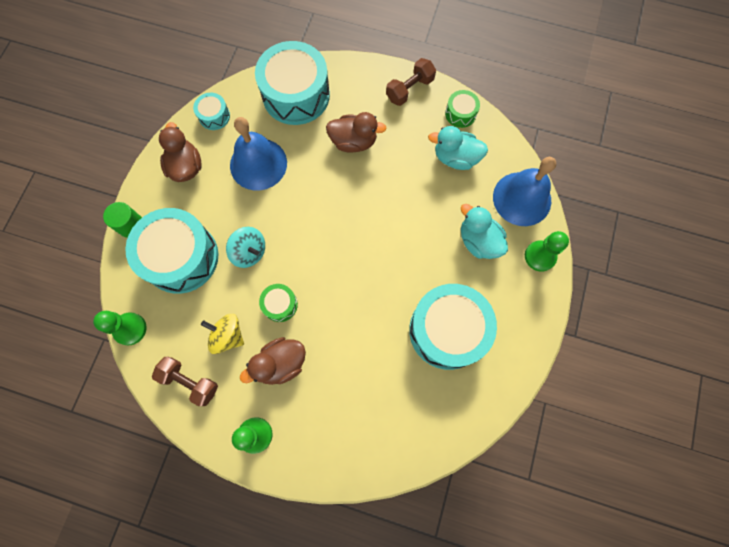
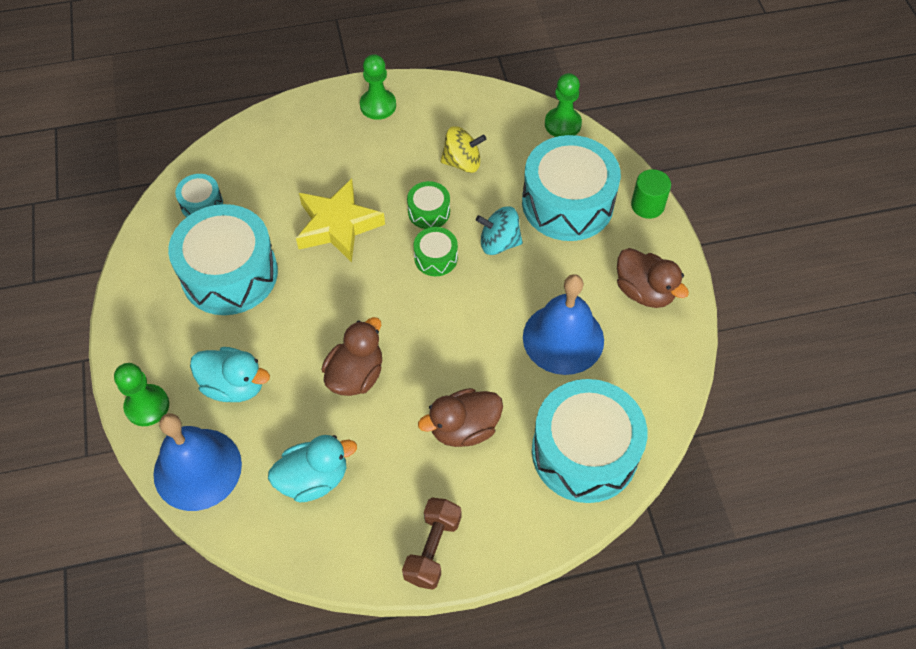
camera: 150 degrees right, 15 degrees down
brown dumbbell [152,357,218,406] -> none
turquoise drum [193,93,230,130] -> turquoise drum moved to [175,174,223,217]
brown duck [240,337,306,385] -> brown duck moved to [322,317,382,396]
green drum [445,90,480,128] -> green drum moved to [413,227,458,276]
none -> yellow star [296,179,385,263]

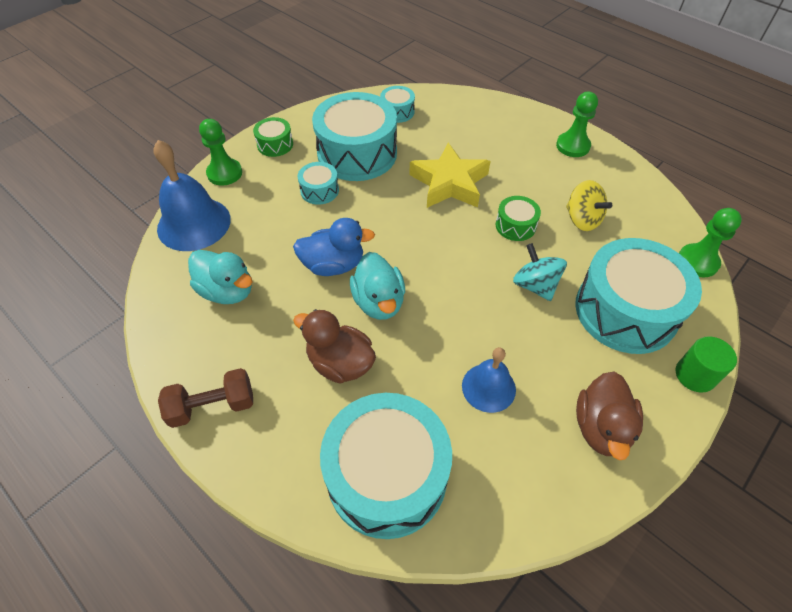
camera: 55 degrees right, 5 degrees down
turquoise duck [190,347,270,402] -> turquoise duck moved to [350,252,405,320]
brown duck [322,317,382,396] -> blue duck [293,218,375,276]
green drum [413,227,458,276] -> green drum moved to [253,117,293,157]
blue bell [523,274,604,375] -> blue bell [462,347,516,413], size x0.61
none -> turquoise drum [297,162,339,205]

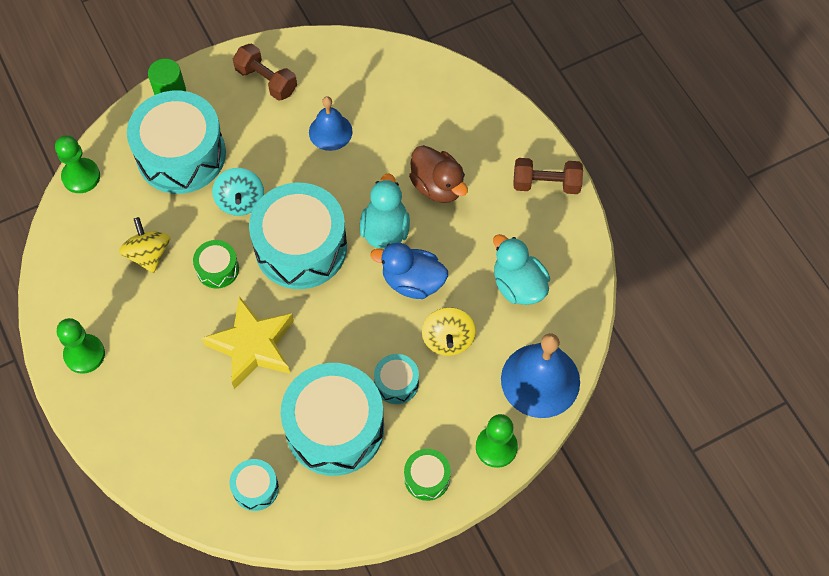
camera: 160 degrees left, 10 degrees up
turquoise drum [320,393,452,539] -> turquoise drum moved to [249,183,347,289]
brown duck [576,372,643,460] -> brown dumbbell [233,43,297,101]
none -> yellow spinning top [422,307,476,356]

